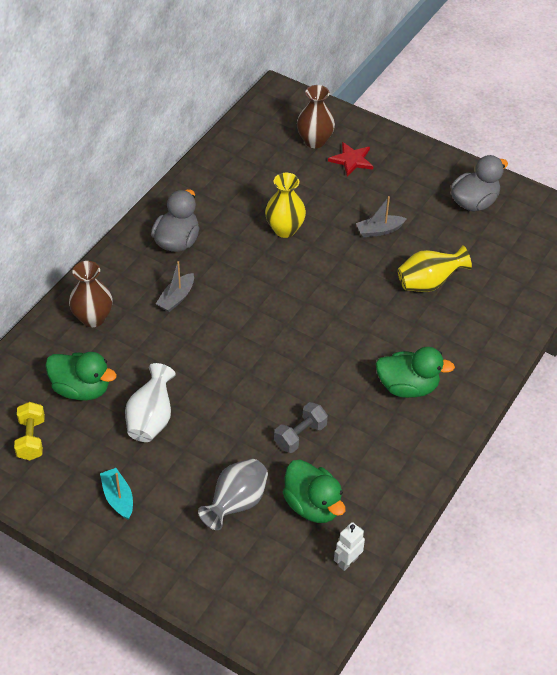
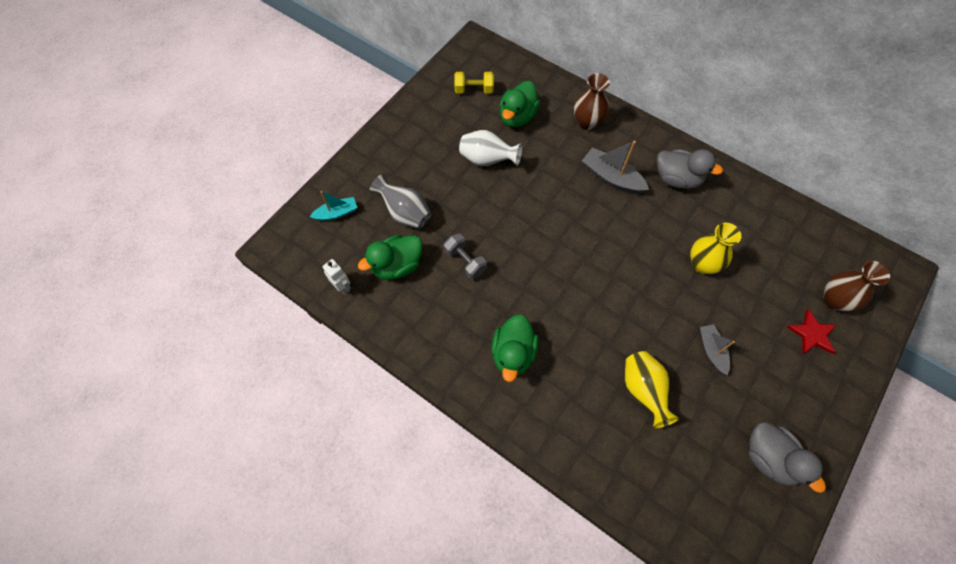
camera: 95 degrees right, 15 degrees up
turquoise boat [100,468,133,520] -> turquoise boat moved to [310,191,357,221]
grey boat [156,261,194,312] -> grey boat [582,140,649,194], size x1.55

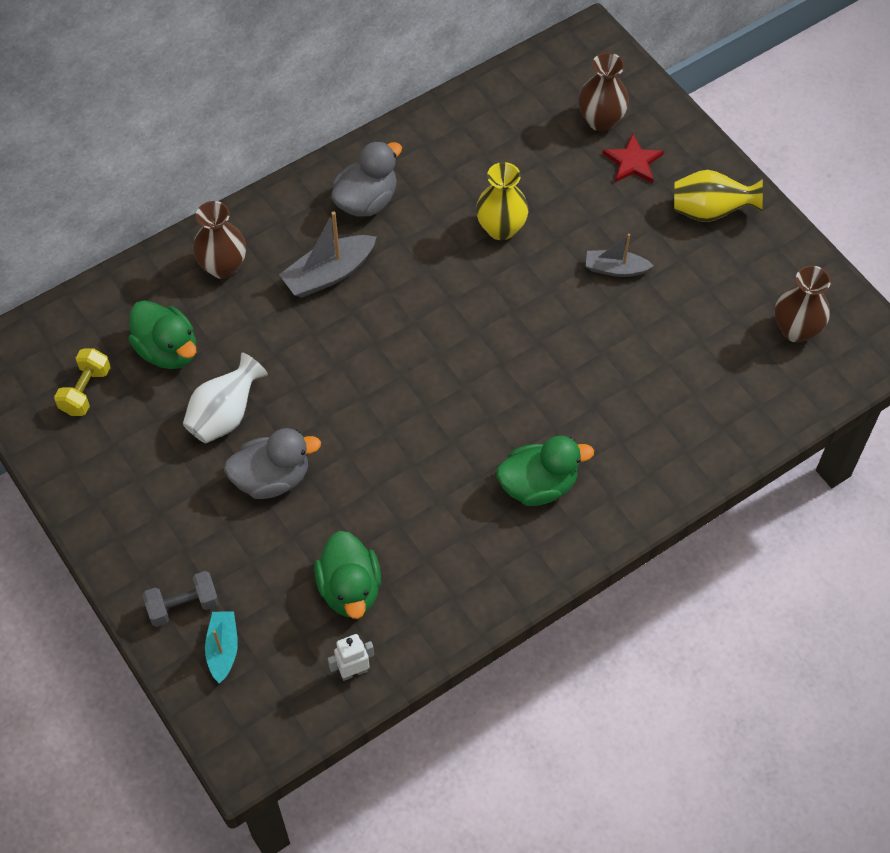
camera: 70 degrees left, 5 degrees down
grey vase [370,174,431,229] -> none
grey dumbbell [444,233,487,279] -> grey dumbbell moved to [143,571,219,627]
green duck [491,314,539,382] -> green duck turned 45 degrees counterclockwise [496,436,594,506]
yellow vase [625,351,680,429] -> yellow vase moved to [674,170,763,222]
grey duck [749,421,826,493] -> grey duck moved to [224,428,321,499]
none -> brown vase [775,266,831,343]

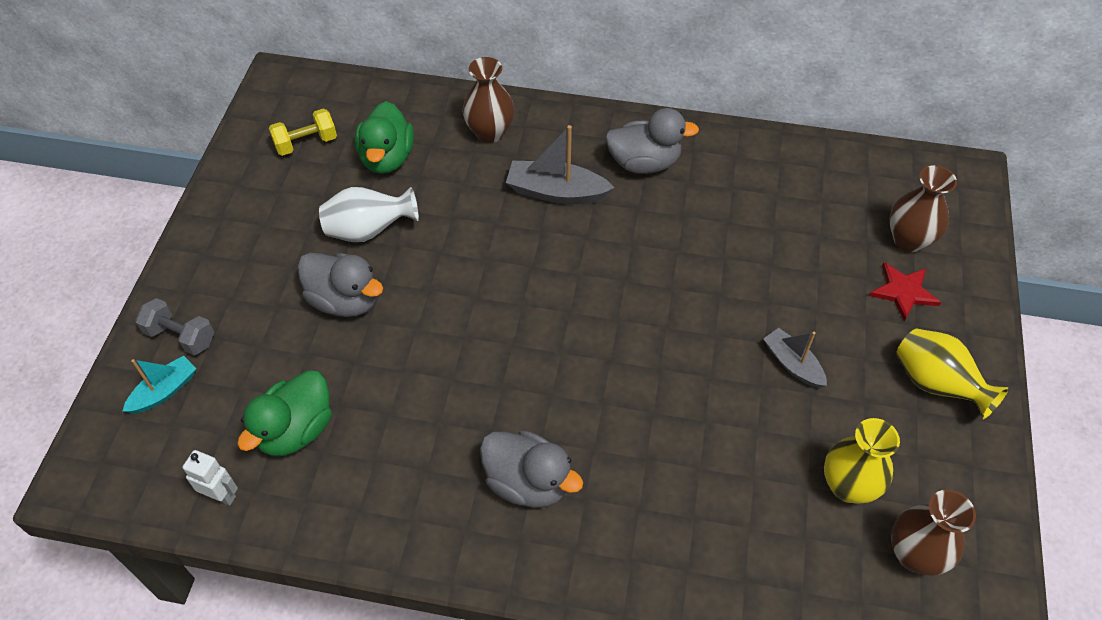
camera: 45 degrees right, 5 degrees down
yellow vase [476,162,529,240] -> yellow vase moved to [824,418,900,504]
green duck [496,436,594,506] -> grey duck [480,430,583,508]

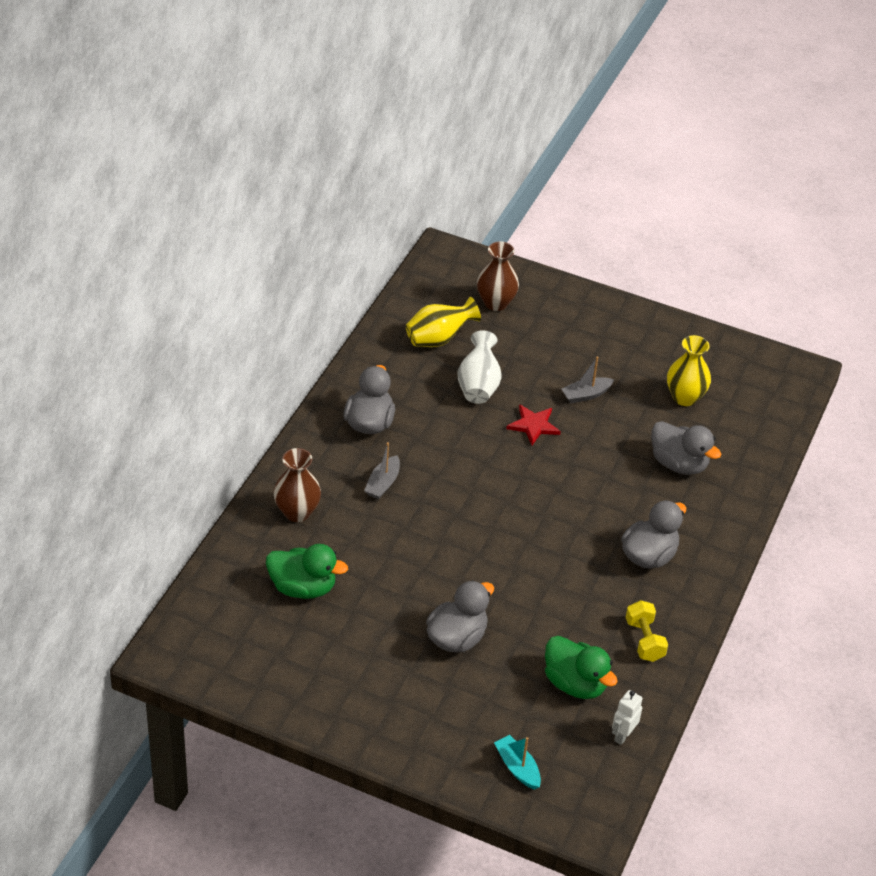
camera: 80 degrees left, 10 degrees down
grey dumbbell [135,298,215,355] -> none
yellow dumbbell [269,109,337,156] -> yellow dumbbell moved to [626,600,668,662]
white vase [319,187,419,242] -> white vase moved to [458,330,502,404]
grey boat [506,125,614,204] -> grey boat [364,442,400,499], size x0.64
red star [869,262,941,321] -> red star moved to [506,404,561,445]
brown vase [891,490,976,576] -> none
yellow vase [896,329,1009,419] -> yellow vase moved to [406,297,481,347]
none -> grey duck [652,421,722,475]

